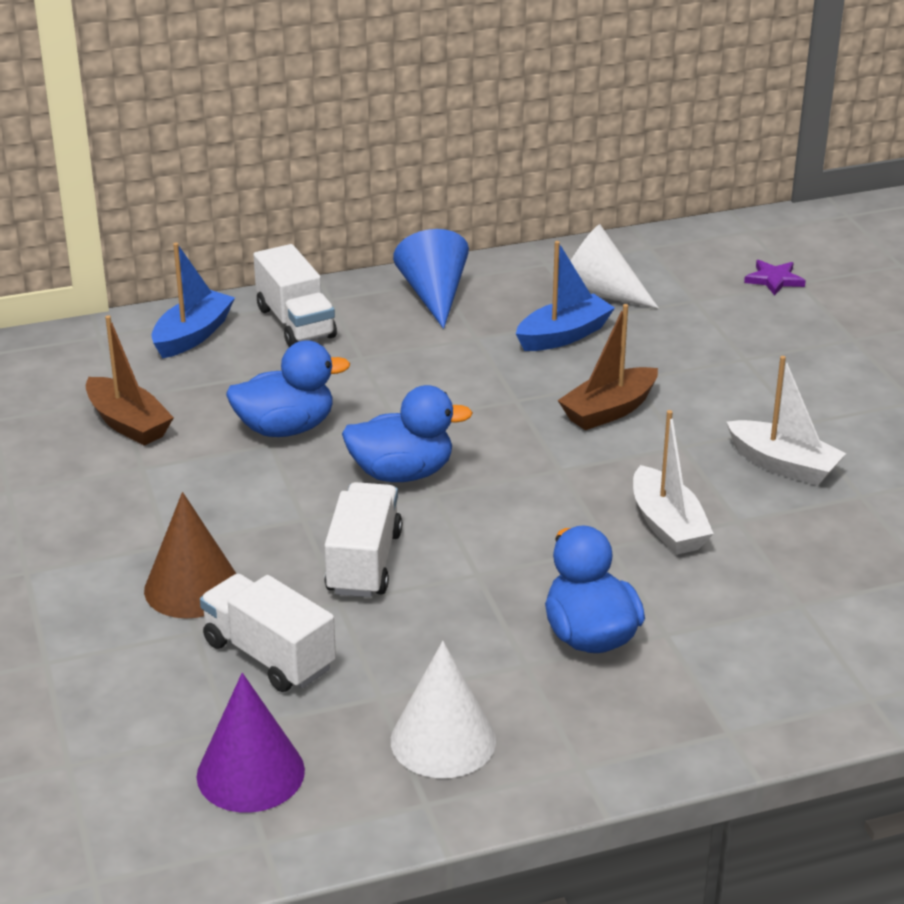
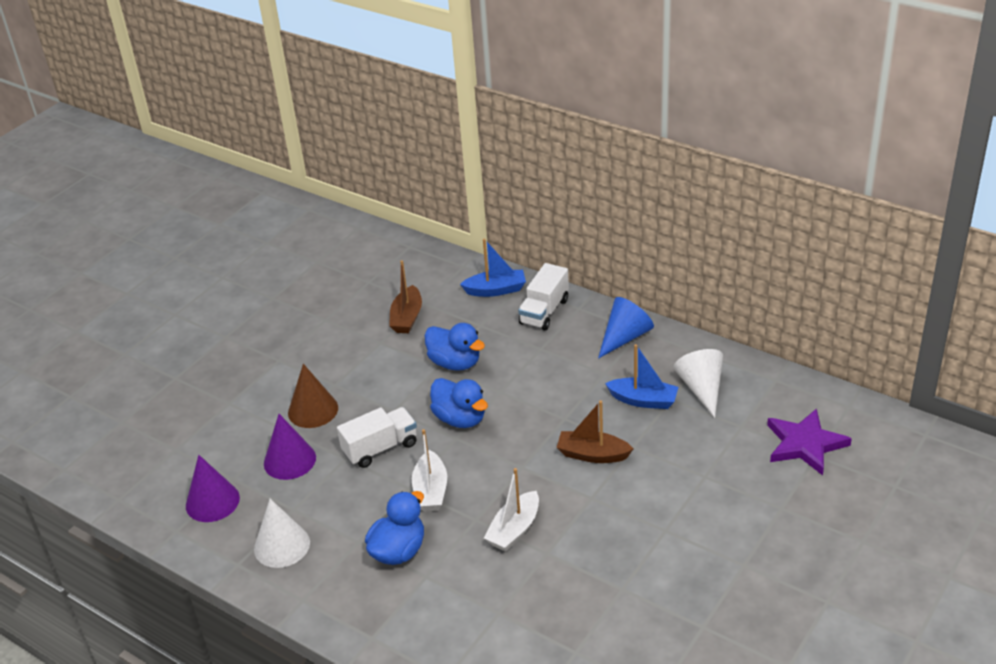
camera: 55 degrees right, 5 degrees up
white truck [200,574,336,692] -> purple cone [264,414,316,480]
white boat [727,356,846,486] -> white boat moved to [412,429,447,512]
purple star [744,260,806,296] -> purple star [767,408,852,475], size x1.97

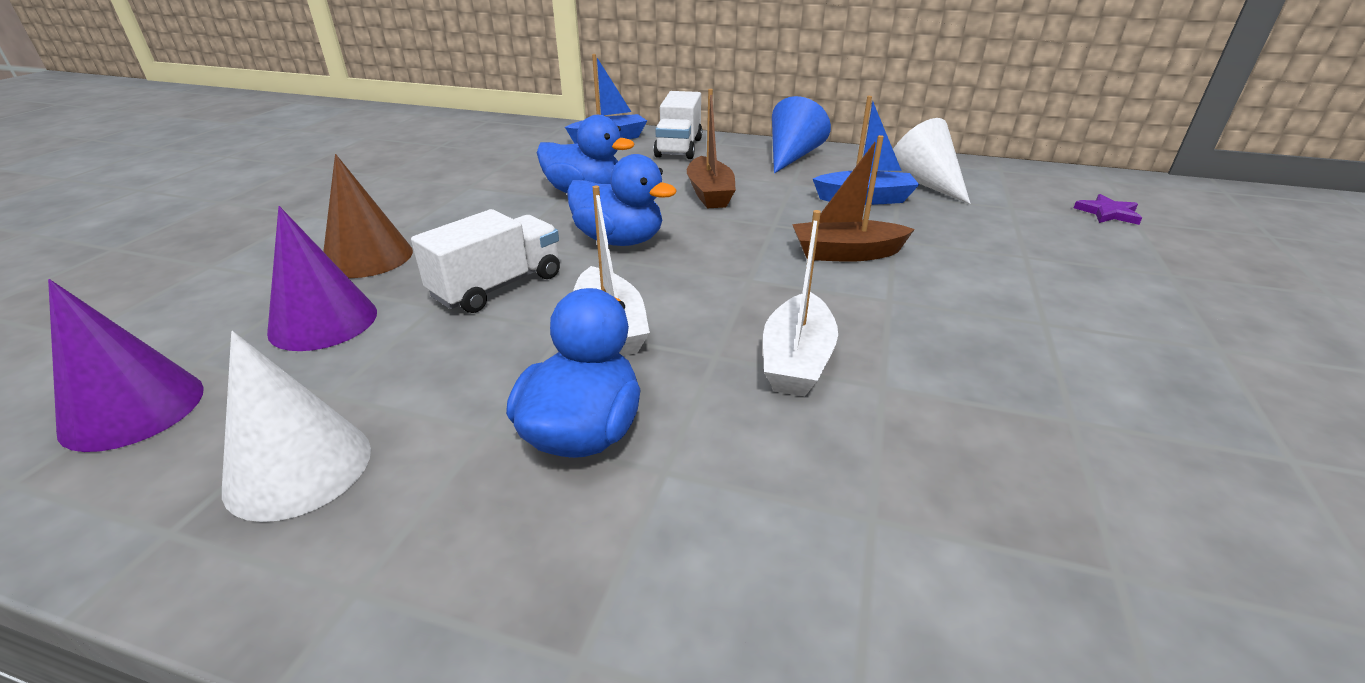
camera: 20 degrees left, 5 degrees down
brown boat [389,260,422,333] -> brown boat moved to [687,89,736,209]
purple star [767,408,852,475] -> purple star [1074,194,1142,225], size x0.51

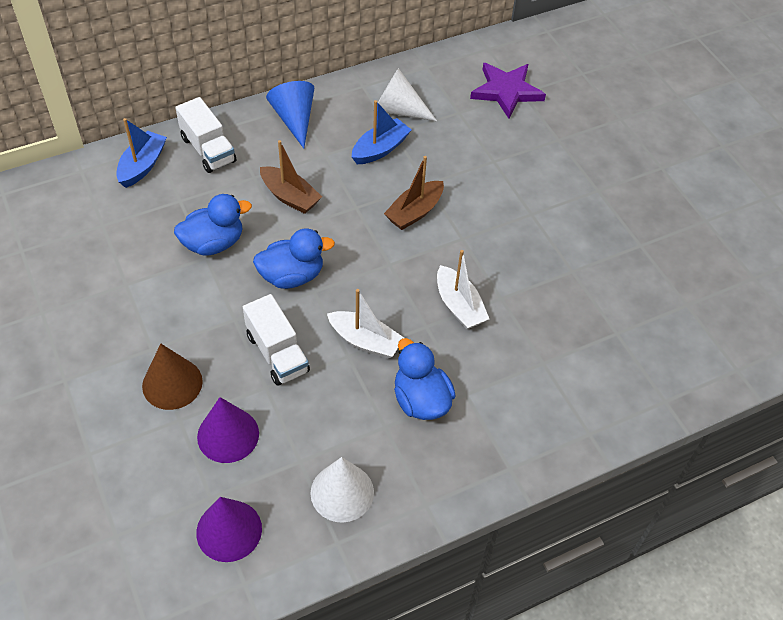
camera: 45 degrees left, 20 degrees up
white truck [411,209,560,313] -> white truck turned 150 degrees clockwise [243,294,310,386]
purple star [1074,194,1142,225] -> purple star [470,63,546,118], size x1.97

